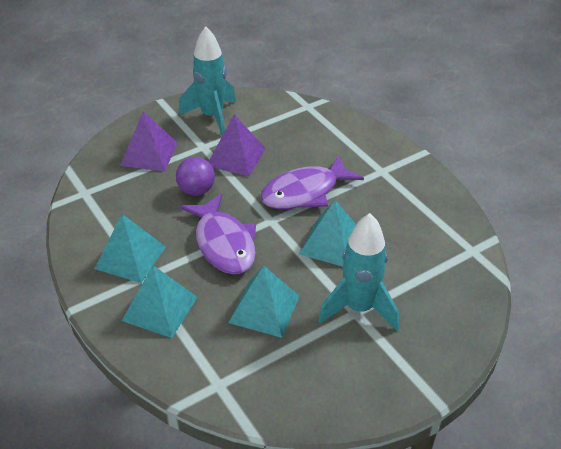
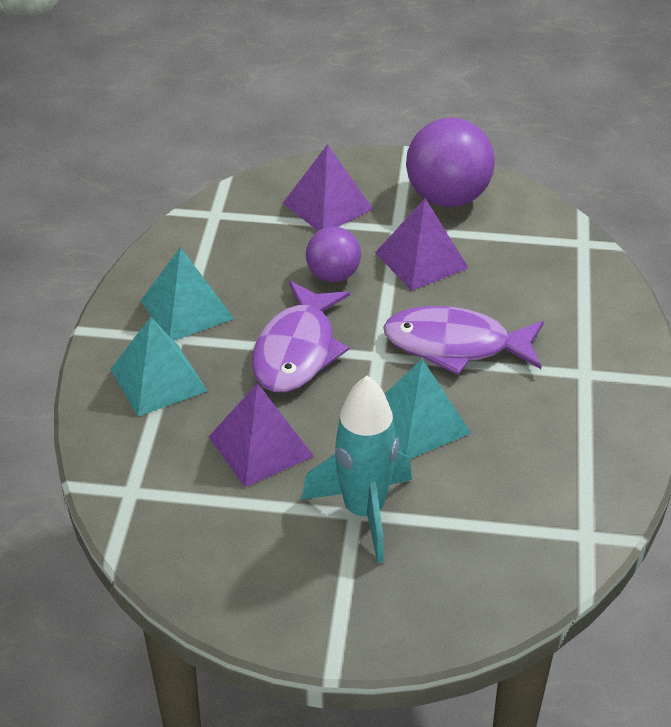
camera: 40 degrees right, 0 degrees up
turquoise rocket [179,26,236,136] -> purple ball [406,118,495,207]
turquoise pyramid [228,265,300,338] -> purple pyramid [209,383,314,487]

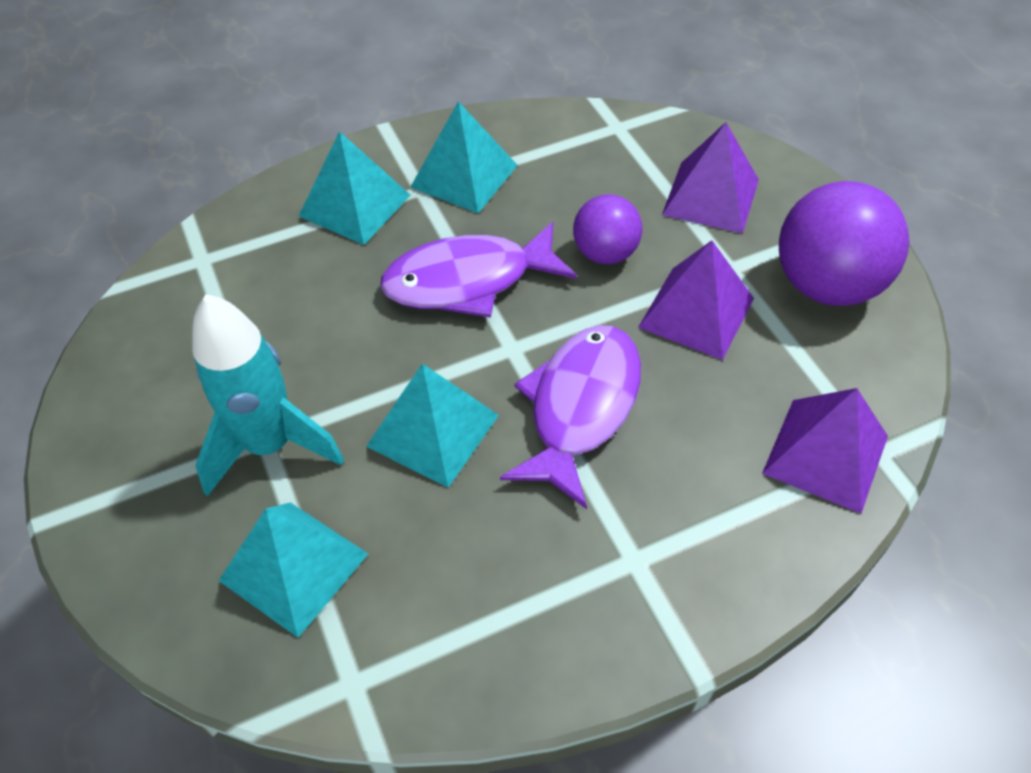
camera: 60 degrees right, 10 degrees up
purple pyramid [209,383,314,487] -> purple pyramid moved to [762,388,888,514]
purple fish [383,306,544,375] -> purple fish turned 45 degrees clockwise [500,325,641,509]
none -> turquoise pyramid [218,502,368,638]

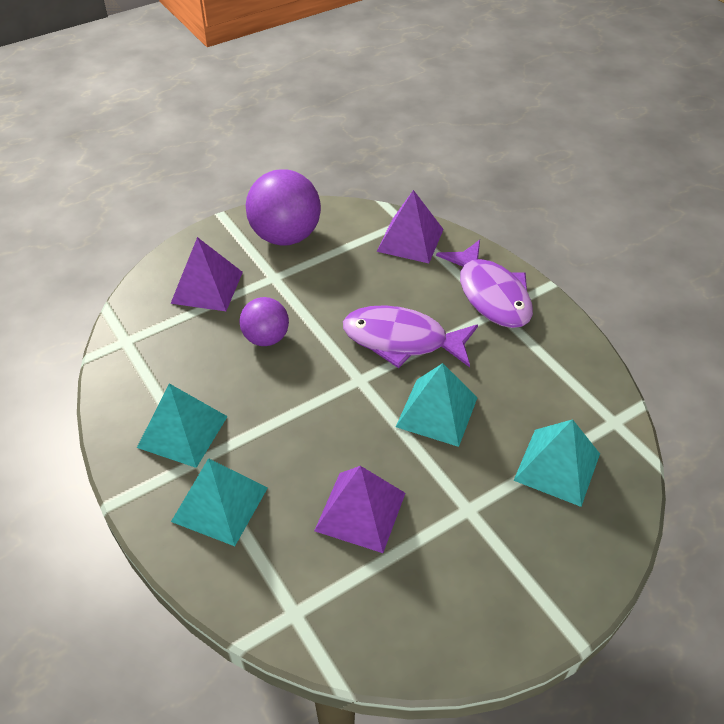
camera: 100 degrees left, 5 degrees down
turquoise rocket [192,294,344,496] -> none
purple fish [380,222,577,317] -> purple fish moved to [436,240,533,328]
purple pyramid [638,240,754,360] -> purple pyramid moved to [314,466,405,553]

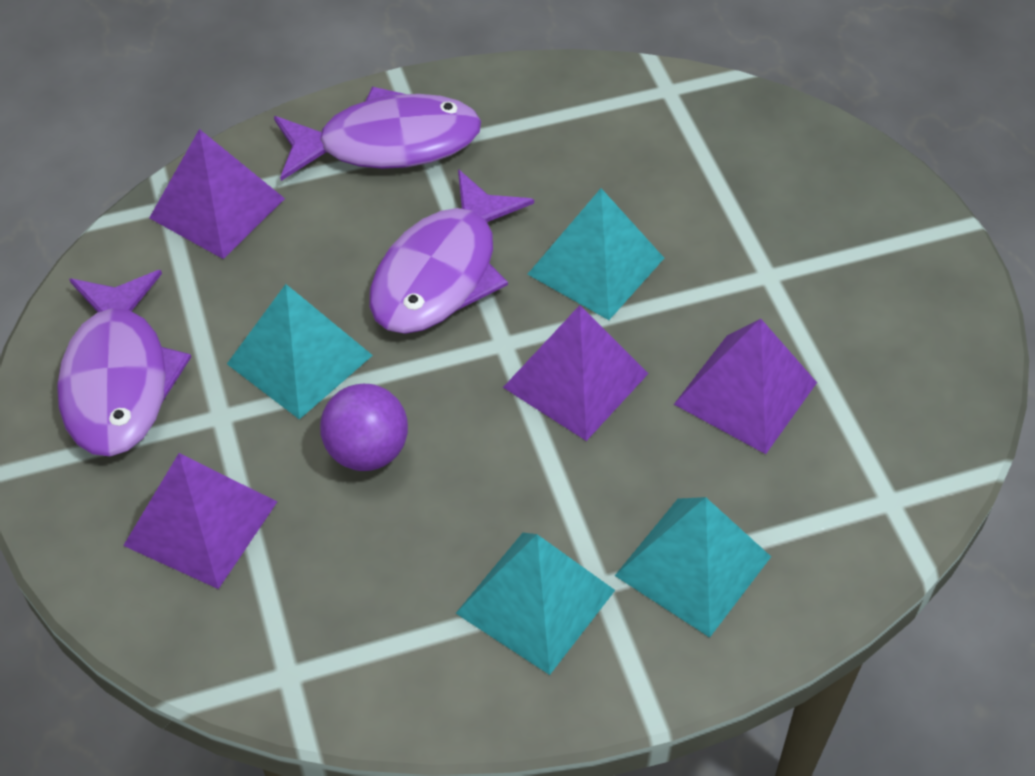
camera: 75 degrees left, 5 degrees up
purple ball [245,169,321,246] -> purple fish [57,270,191,456]
turquoise pyramid [513,419,600,507] -> turquoise pyramid moved to [227,284,373,420]
none -> purple pyramid [503,305,649,441]

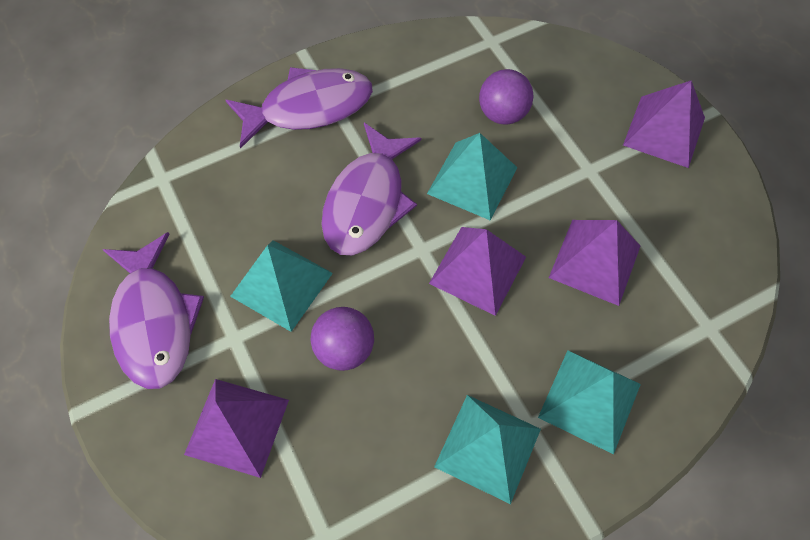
camera: 10 degrees left, 10 degrees up
purple pyramid [149,129,285,259] -> purple pyramid moved to [623,81,705,168]
none -> purple ball [479,69,534,124]

